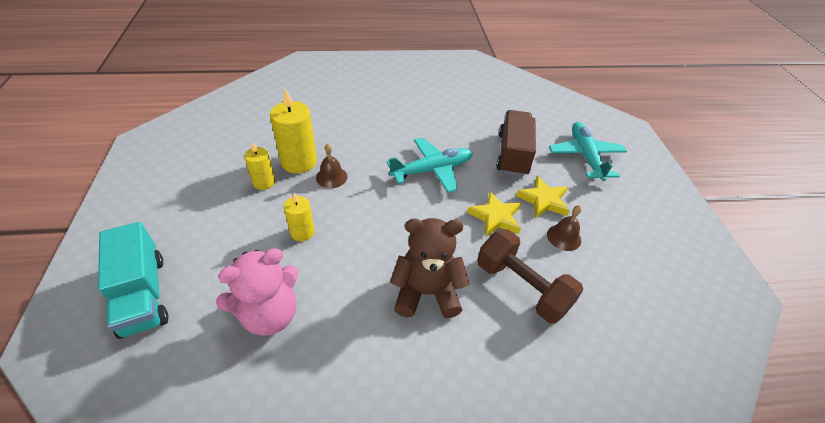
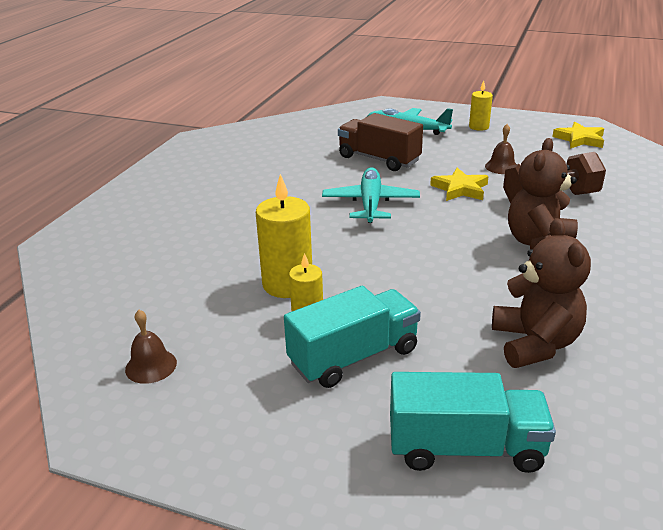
camera: 60 degrees left, 15 degrees down
pink teddy bear [216,248,298,336] -> brown teddy bear [492,218,591,368]
yellow candle [284,193,315,241] -> yellow candle moved to [469,81,493,131]
brown bell [316,144,347,188] -> brown bell moved to [125,310,177,384]
yellow star [516,176,570,218] -> yellow star moved to [552,122,604,149]
none -> turquoise truck [284,286,421,388]

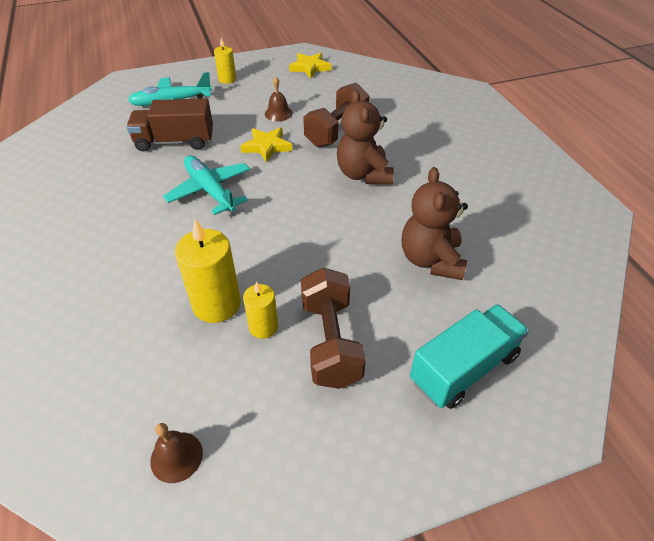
camera: 40 degrees left, 15 degrees up
turquoise truck [284,286,421,388] -> brown dumbbell [301,267,366,389]
brown teddy bear [492,218,591,368] -> brown teddy bear turned 135 degrees counterclockwise [402,167,468,280]

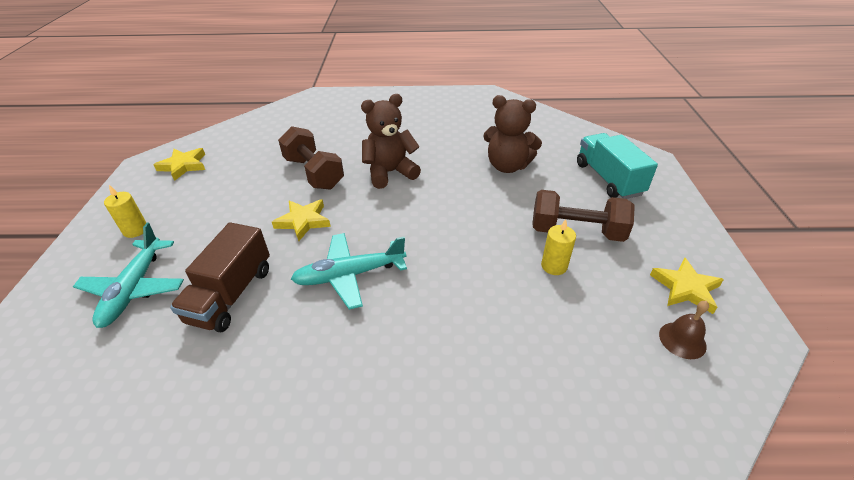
camera: 70 degrees left, 5 degrees down
yellow candle [175,219,241,323] -> none
brown bell [265,77,293,121] -> none
brown teddy bear [337,90,394,184] -> brown teddy bear turned 150 degrees clockwise [361,94,421,189]
none -> yellow star [650,257,724,314]

